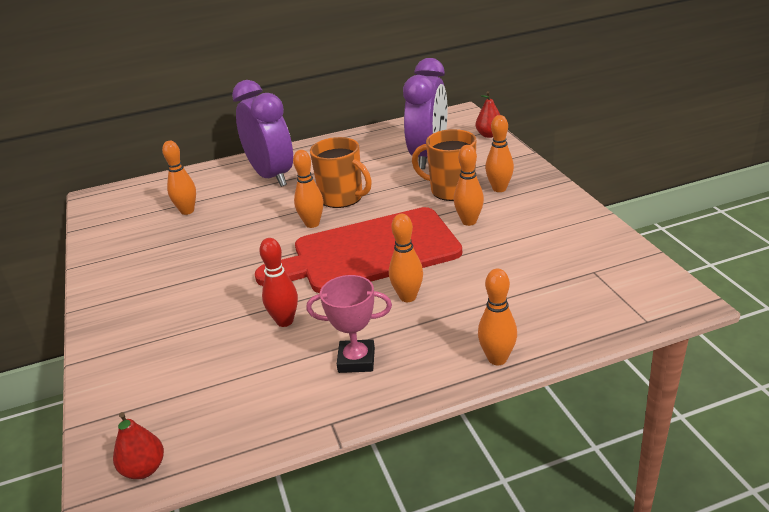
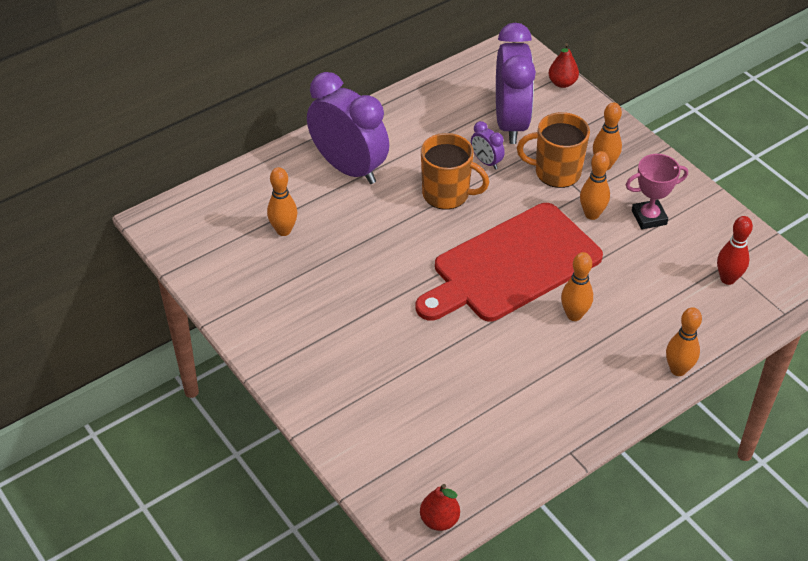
camera: 20 degrees left, 15 degrees up
red bowling pin [259,238,298,327] -> red bowling pin moved to [717,216,753,285]
orange bowling pin [293,150,323,228] -> none
pink trophy [306,275,392,373] -> pink trophy moved to [626,154,688,229]
none -> purple clock [471,121,505,169]

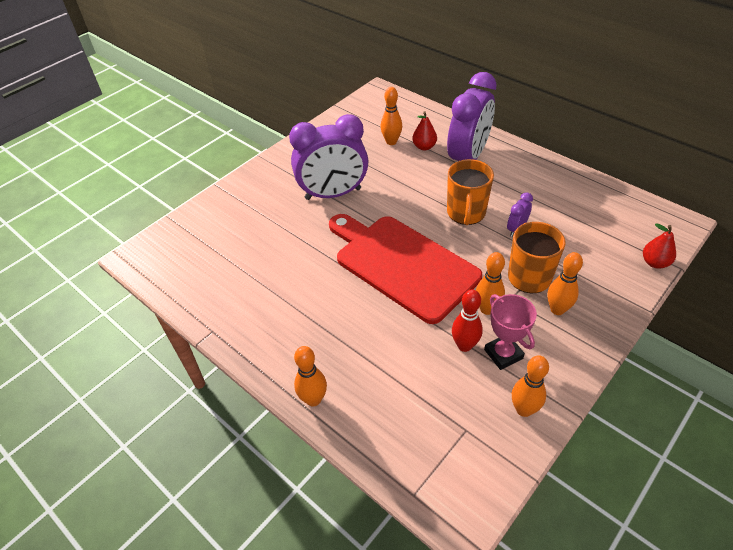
camera: 80 degrees right, 0 degrees up
red pear [420,484,460,531] -> red pear moved to [412,111,437,151]
purple clock [496,23,536,144] -> purple clock moved to [289,114,368,200]
orange bowling pin [561,252,593,321] -> orange bowling pin moved to [512,355,549,417]
red bowling pin [717,216,753,285] -> red bowling pin moved to [452,289,483,352]

